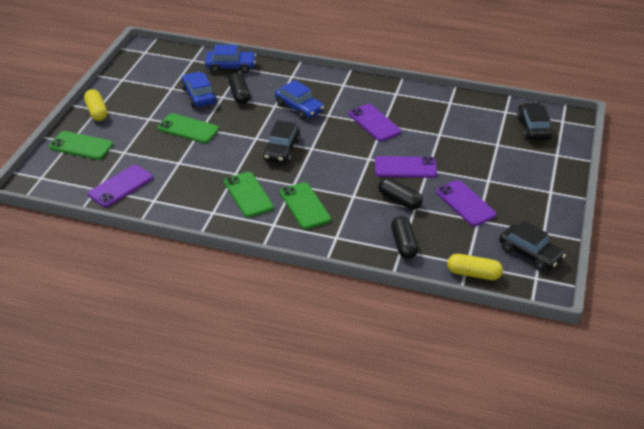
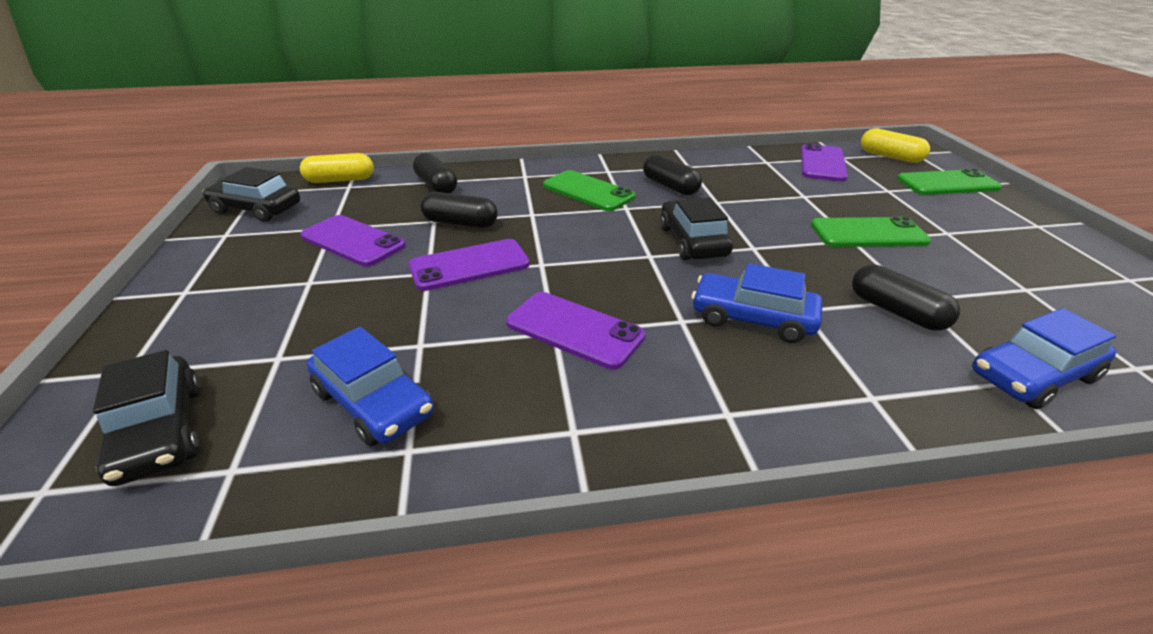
camera: 155 degrees right, 5 degrees down
yellow capsule [84,89,108,121] -> yellow capsule moved to [861,128,930,163]
blue car [181,72,217,108] -> blue car moved to [307,327,434,446]
green phone [224,172,274,218] -> black capsule [643,154,702,195]

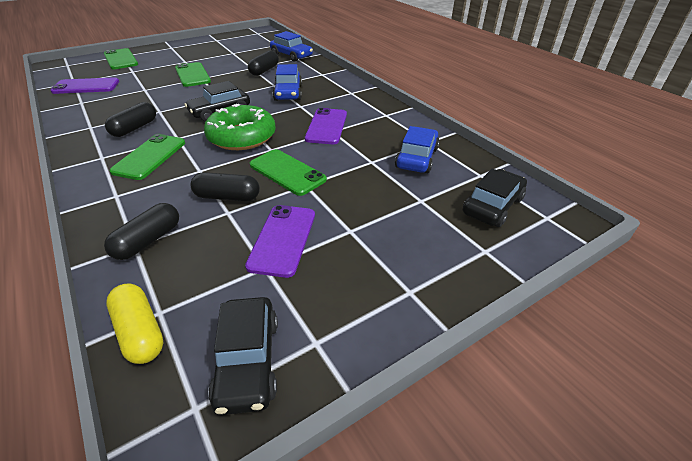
camera: 115 degrees left, 5 degrees up
purple phone [408,239,530,291] -> green phone [250,149,327,196]
black capsule [421,192,498,228] -> black capsule turned 75 degrees counterclockwise [190,172,260,201]
yellow capsule [861,128,930,163] -> none
none -> green donut [204,104,276,150]

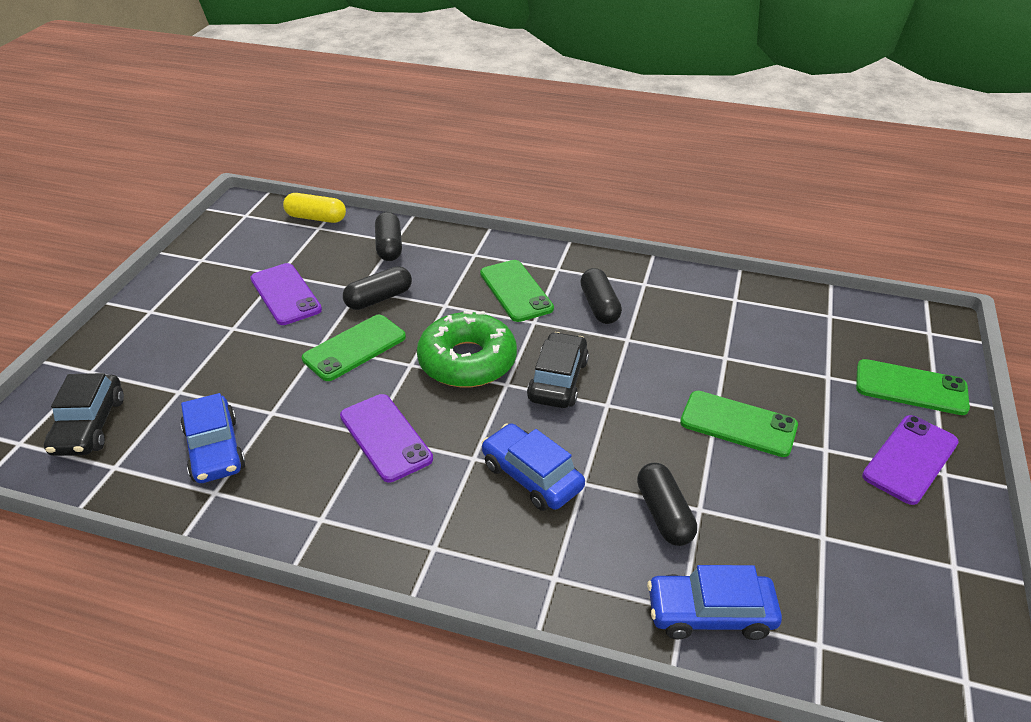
camera: 140 degrees right, 0 degrees up
purple phone [50,77,119,94] -> purple phone moved to [862,415,959,505]
black car [208,297,278,415] -> none
green phone [250,149,327,196] -> green phone turned 45 degrees counterclockwise [302,315,406,381]

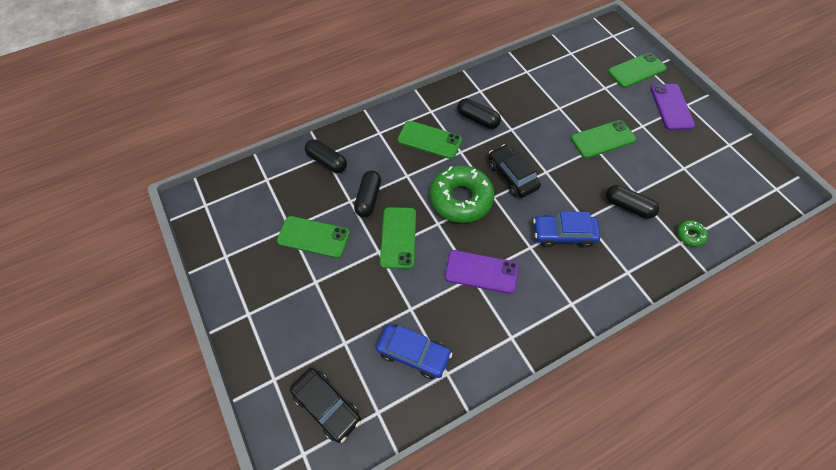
camera: 45 degrees left, 20 degrees up
purple phone [250,263,322,325] -> green phone [277,216,350,258]
yellow capsule [283,193,346,223] -> none
blue car [647,565,782,640] -> green donut [677,220,708,247]

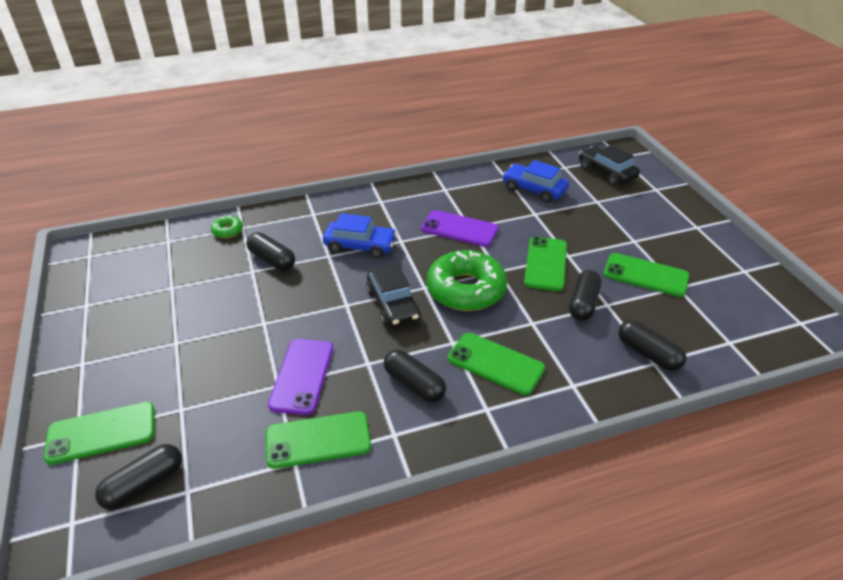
camera: 170 degrees left, 20 degrees down
green phone [571,120,636,158] -> green phone moved to [266,411,371,469]
purple phone [651,84,695,130] -> purple phone moved to [268,339,333,415]
none -> black capsule [95,444,182,510]

